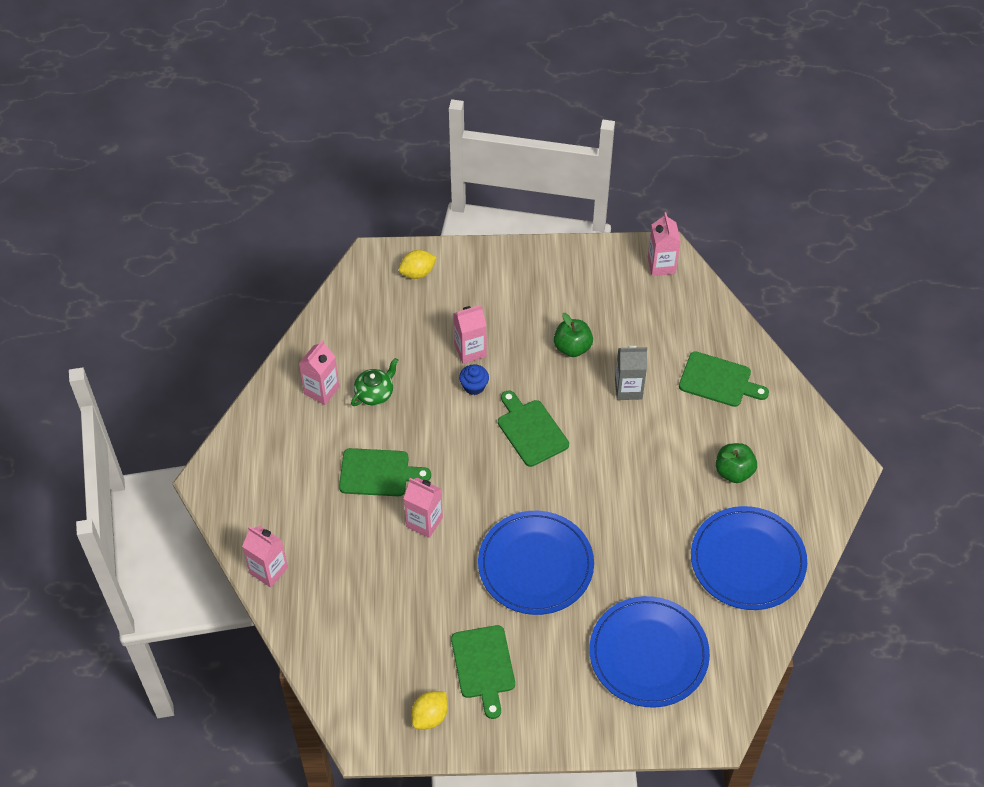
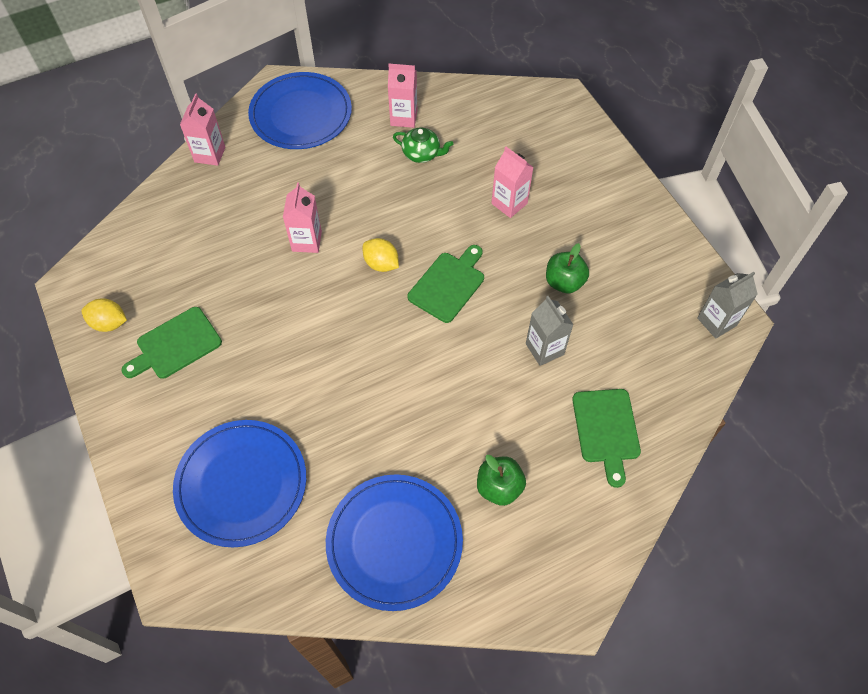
camera: 65 degrees right, 5 degrees up
green cutting board [339,448,431,496] -> none
yellow lemon [399,250,437,279] -> yellow lemon moved to [363,238,399,272]
blue cupcake [459,364,489,395] -> none
blue plate [478,511,594,615] -> blue plate moved to [248,72,352,149]
pink carton [648,212,681,276] -> grey carton [697,272,758,339]

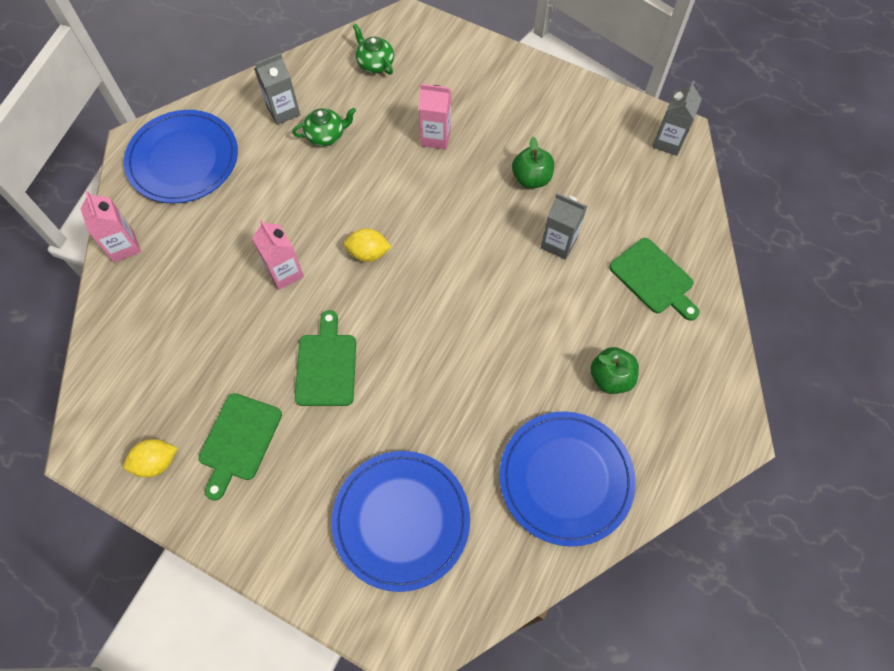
camera: 35 degrees left, 5 degrees up
pink carton [388,64,417,128] -> grey carton [254,53,300,125]
green cutting board [408,245,484,323] -> green cutting board moved to [295,310,356,406]
none -> green teapot [353,24,394,75]

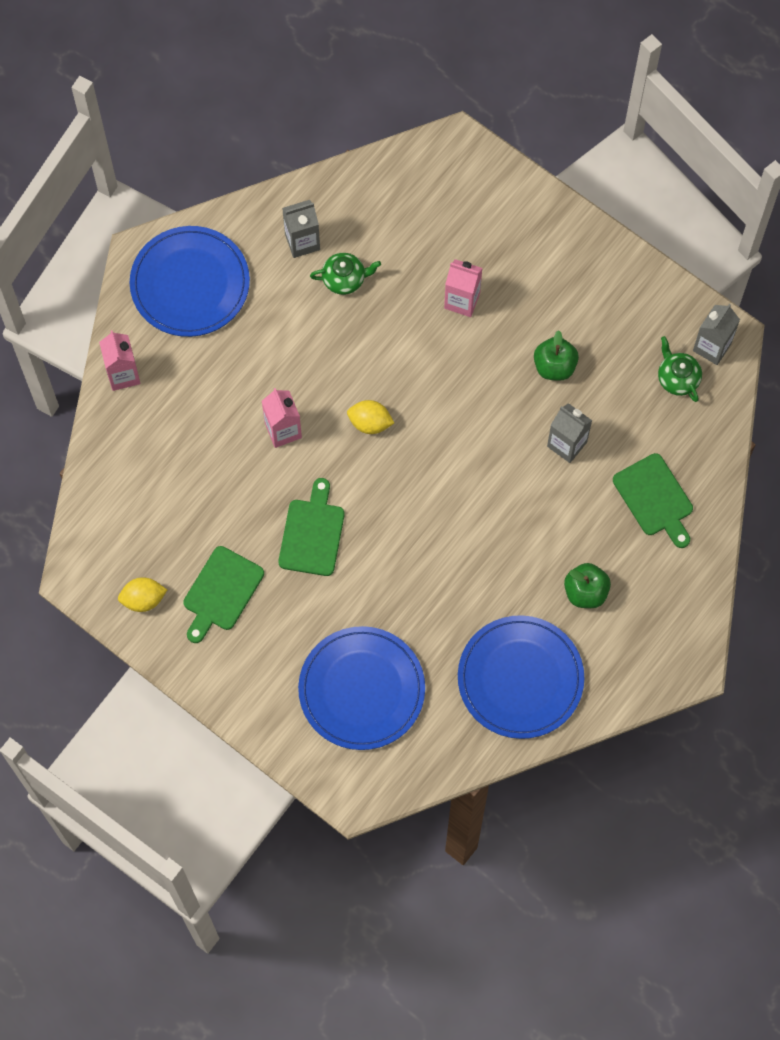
camera: 10 degrees right, 5 degrees up
green teapot [353,24,394,75] -> green teapot moved to [658,336,702,402]

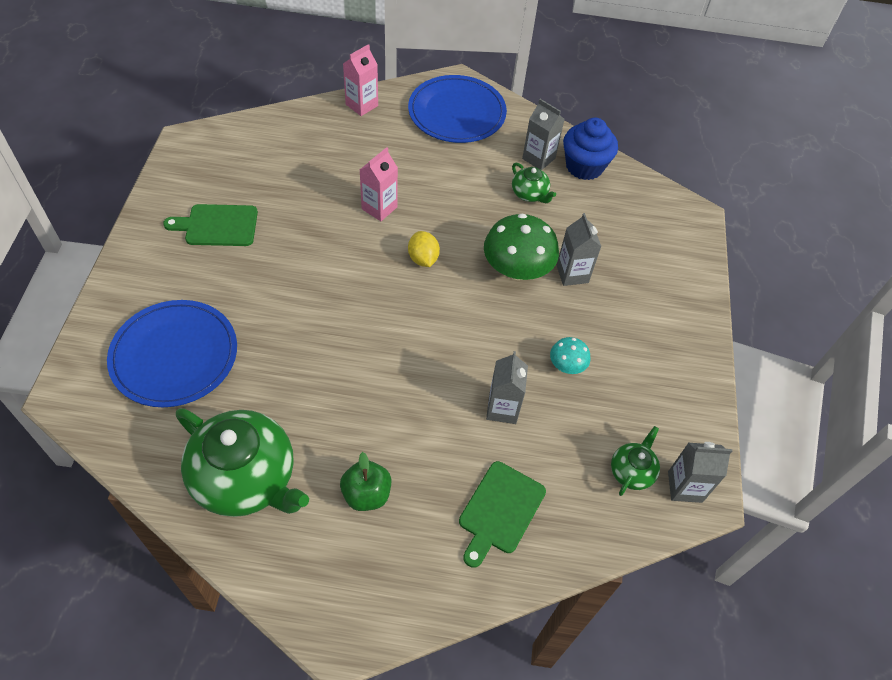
camera: 55 degrees right, 15 degrees down
yellow lemon [118,577,167,612] -> none
green cutting board [278,478,345,576] -> none
pink carton [444,259,483,317] -> grey carton [557,213,601,286]
blue plate [458,615,584,739] -> green teapot [176,408,309,517]
green apple [534,330,579,381] -> turquoise mushroom [550,337,591,374]
none -> green mushroom [484,214,559,280]
none -> blue cupcake [563,118,618,180]

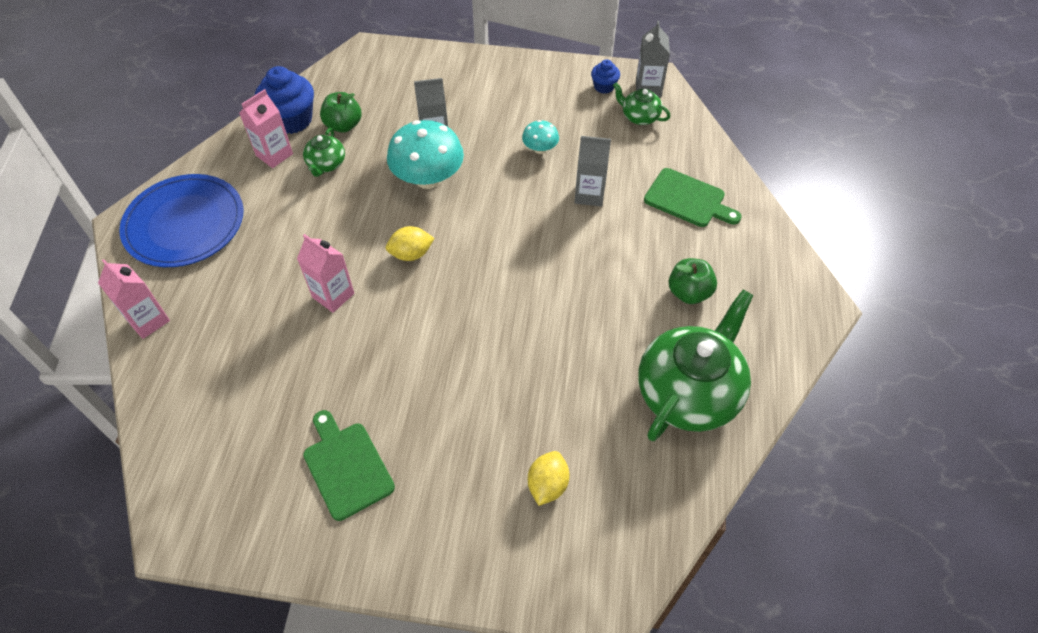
camera: 85 degrees left, 0 degrees up
blue plate [107,300,237,407] -> yellow lemon [528,451,570,506]
green cutting board [163,204,258,246] -> green cutting board turned 150 degrees clockwise [303,410,395,521]
green mushroom [484,214,559,280] -> turquoise mushroom [387,120,464,189]
green teapot [512,163,556,203] -> green teapot turned 135 degrees clockwise [303,127,345,177]
grey carton [522,99,564,170] -> pink carton [239,89,293,168]
none -> green apple [320,92,362,133]
none -> blue cupcake [591,59,620,94]

